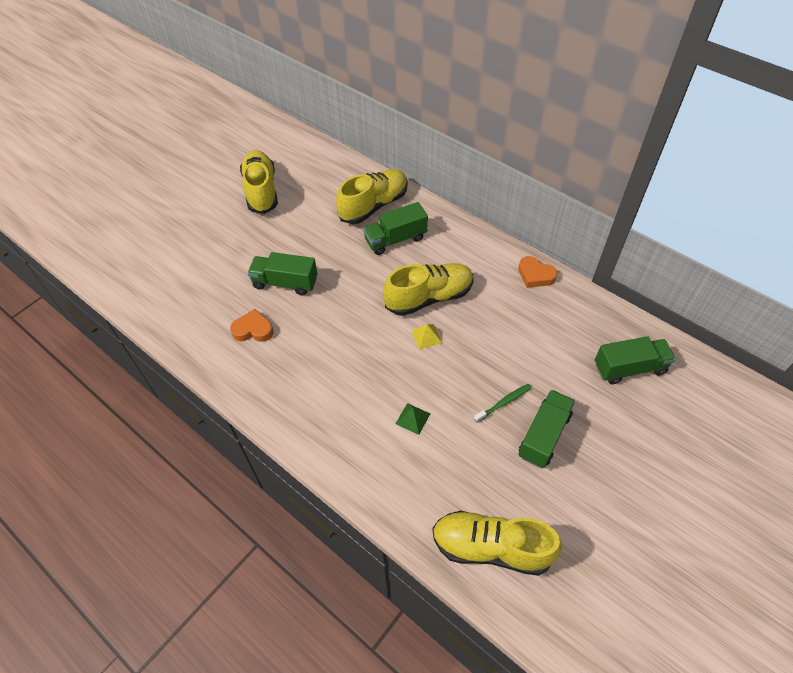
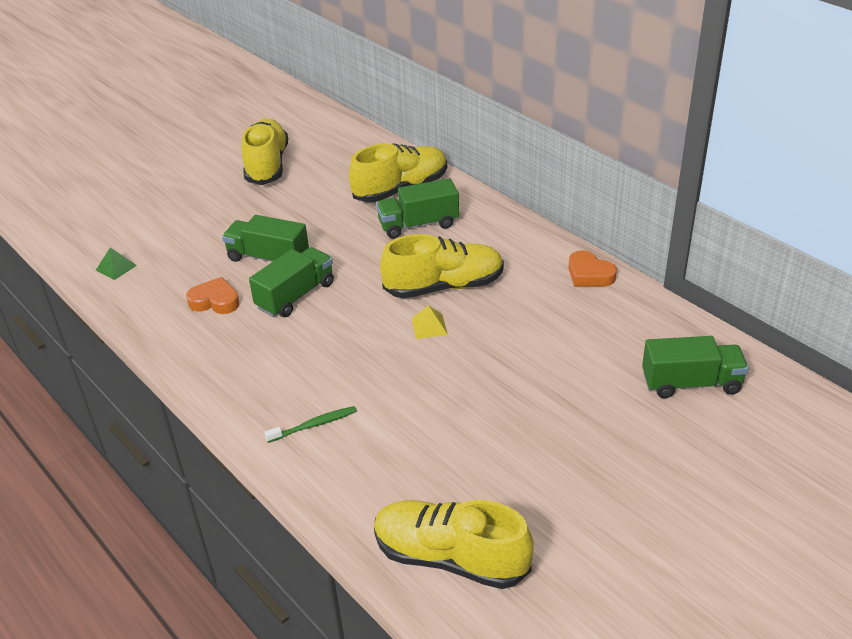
camera: 10 degrees right, 15 degrees down
green pyramid [396,403,430,435] -> green pyramid moved to [96,248,137,280]
green toothbrush [474,384,532,423] -> green toothbrush moved to [264,406,357,443]
green truck [519,390,575,468] -> green truck moved to [249,247,334,317]

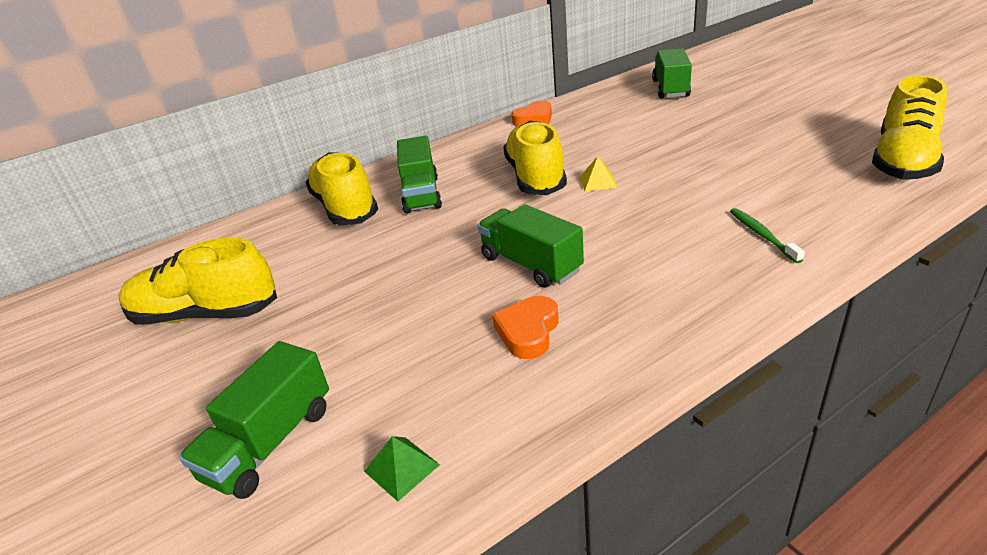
camera: 80 degrees left, 5 degrees down
green truck [222,215,309,262] -> green truck moved to [179,341,329,499]

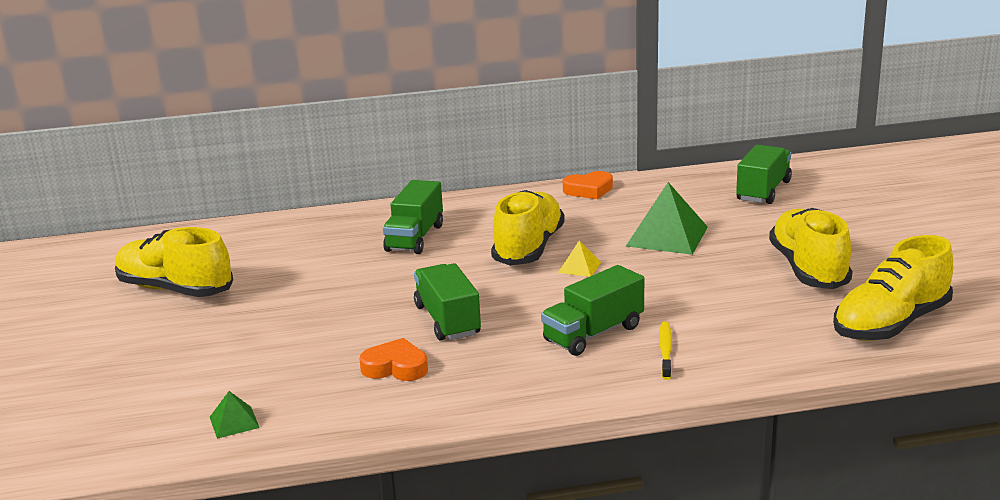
camera: 20 degrees right, 10 degrees down
green truck [179,341,329,499] -> green truck moved to [541,265,644,356]
yellow shoe [305,152,378,226] -> yellow shoe moved to [769,208,853,289]
orange heart [492,296,559,359] -> orange heart turned 60 degrees clockwise [359,338,428,381]
green toothbrush [730,208,805,263] -> yellow toothbrush [659,321,672,380]
none -> green pyramid [626,182,708,255]

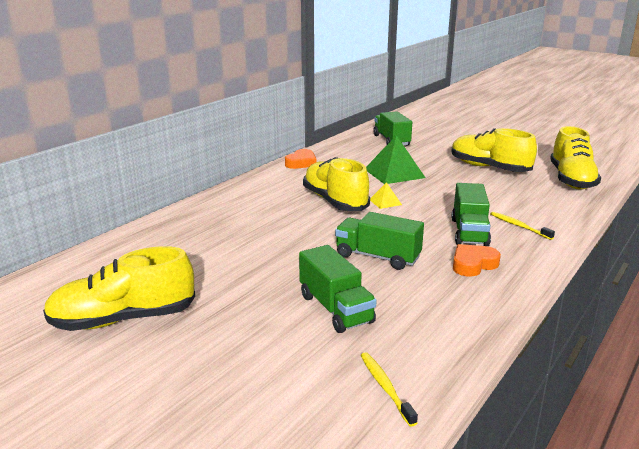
camera: 45 degrees left, 0 degrees up
green pyramid [210,391,260,439] -> yellow toothbrush [361,352,418,427]
orange heart [359,338,428,381] -> orange heart moved to [453,244,501,277]
green truck [383,180,443,254] -> green truck moved to [299,245,377,333]

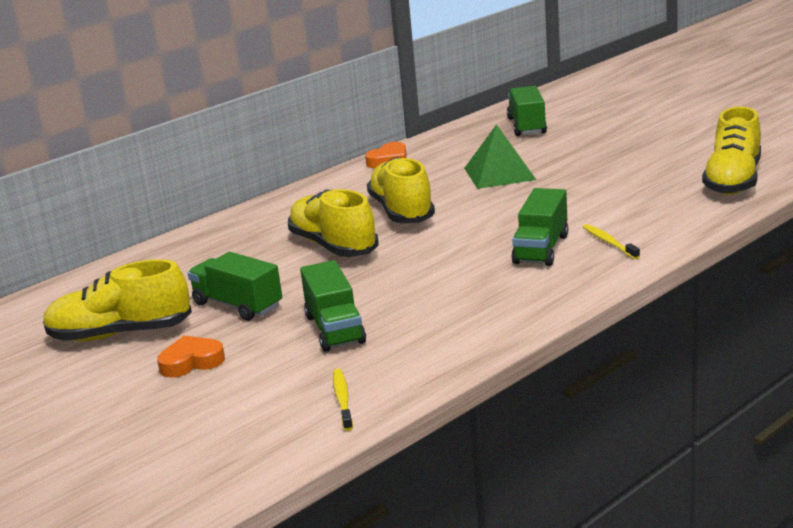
camera: 15 degrees right, 0 degrees up
green truck [335,212,424,270] -> green truck moved to [188,252,282,321]
yellow pyramid [370,182,402,209] -> none
yellow shoe [451,128,537,172] -> yellow shoe moved to [288,189,379,257]
orange heart [453,244,501,277] -> orange heart moved to [157,336,225,378]

